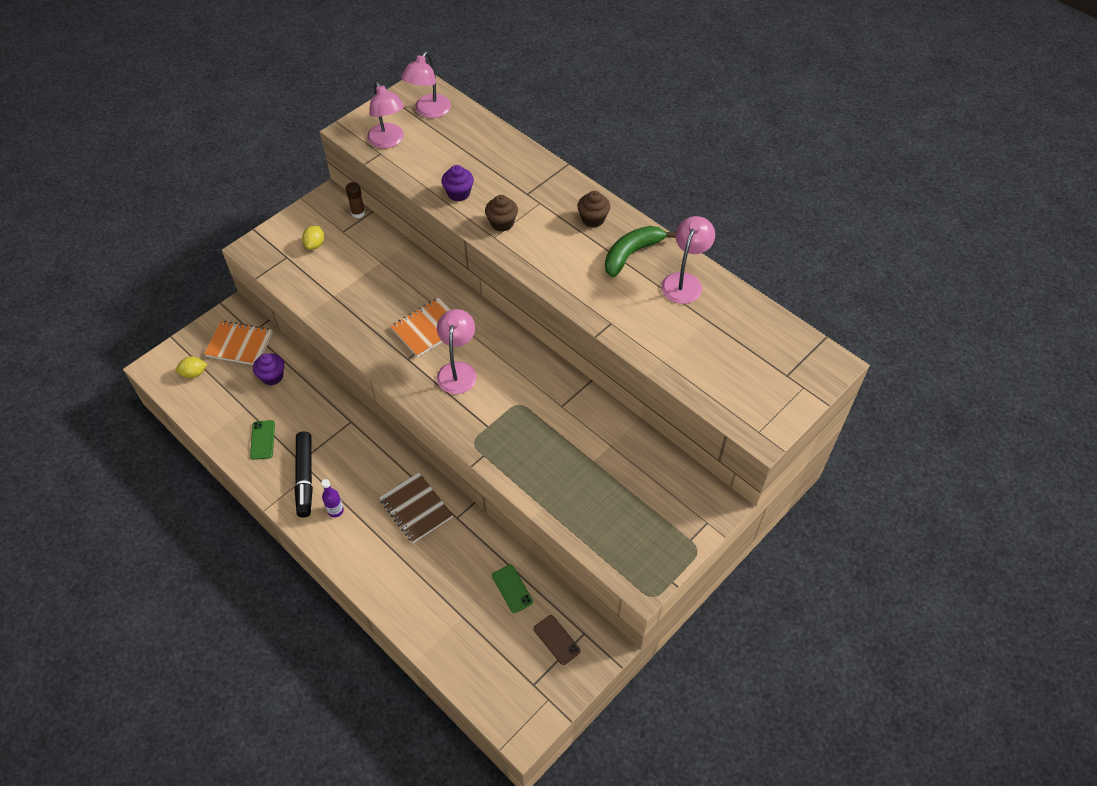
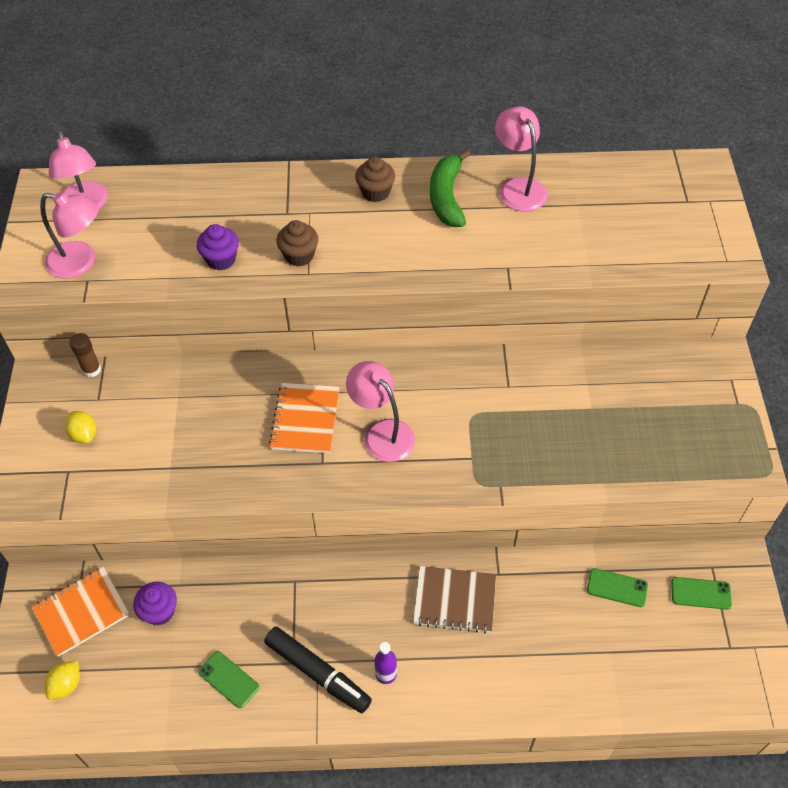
camera: 45 degrees left, 0 degrees up
brown phone [534,615,581,665] -> green phone [671,577,732,610]

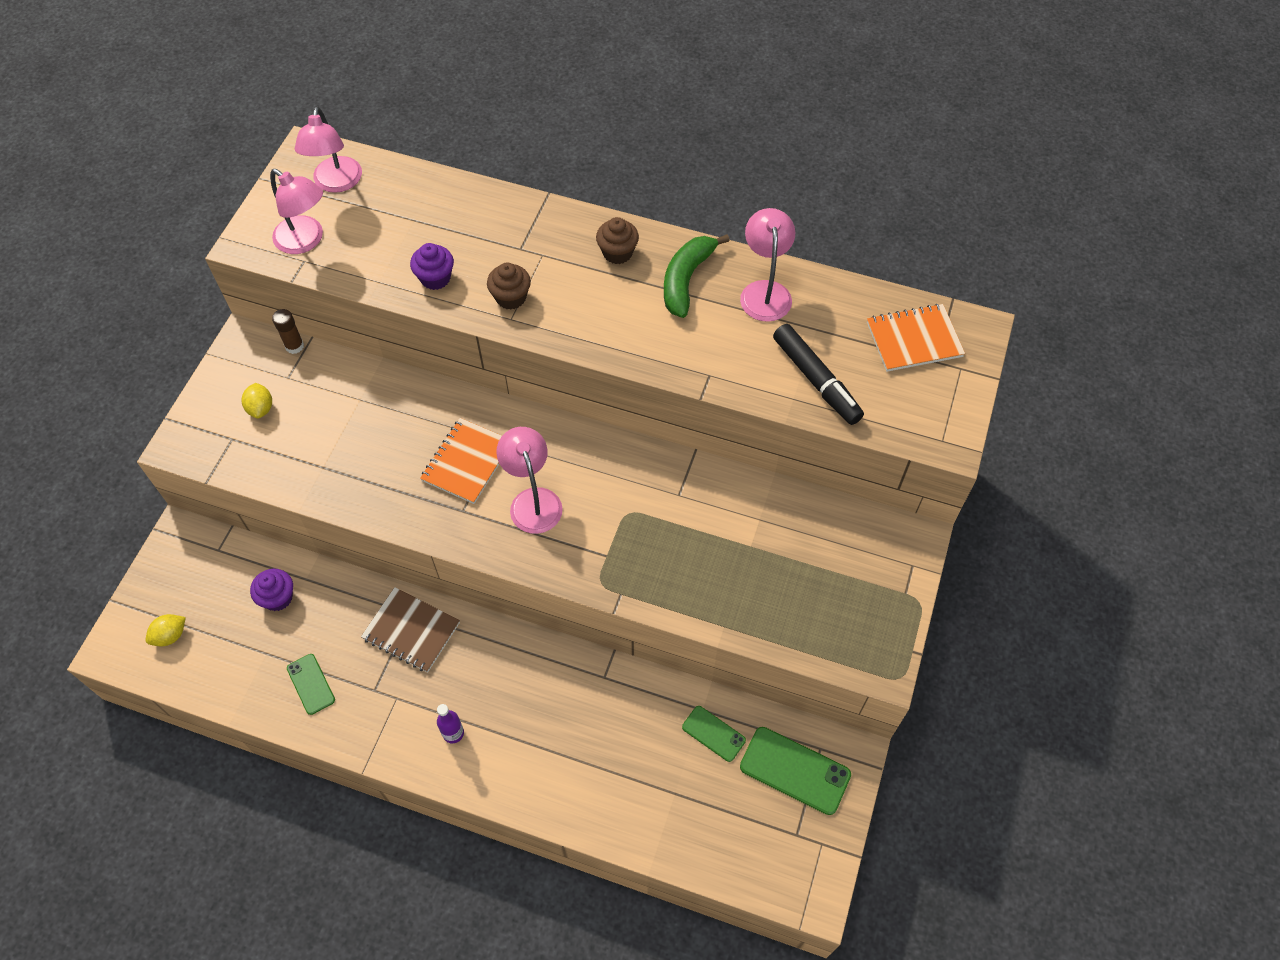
camera: 20 degrees right, 5 degrees up
orange notebook [32,567,130,657] -> orange notebook moved to [867,304,965,372]
black marker [264,627,372,713] -> black marker moved to [773,324,864,425]
brown notebook [413,566,496,633] -> brown notebook moved to [361,587,460,672]
green phone [671,577,732,610] -> green phone [740,727,851,815], size x1.68

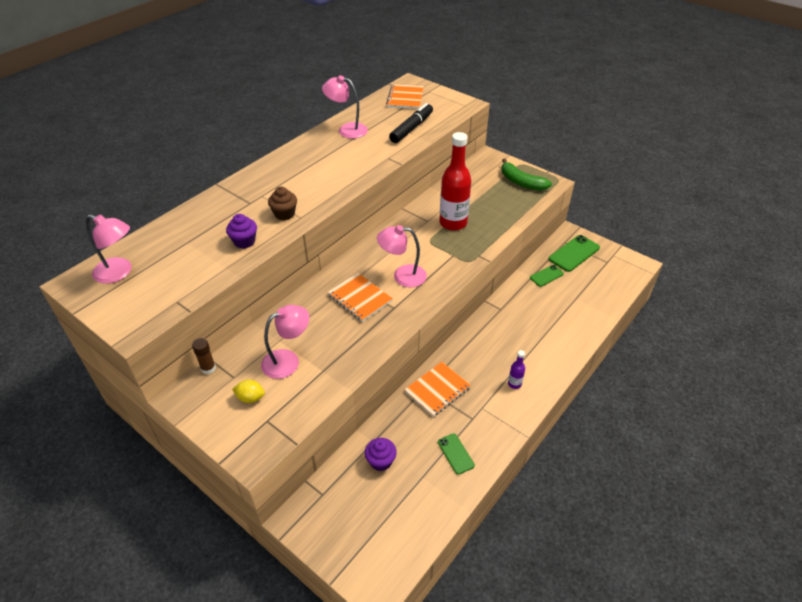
camera: 70 degrees left, 15 degrees down
yellow lemon [146,614,186,646] -> none
pink lamp [270,169,323,254] -> pink lamp moved to [261,305,309,379]
green phone [287,654,335,715] -> green phone turned 75 degrees clockwise [438,433,475,475]
brown notebook [361,587,460,672] -> orange notebook [404,362,471,417]
brown cupcake [596,217,639,264] -> none
green banana [664,235,730,318] -> green banana moved to [502,158,552,191]
black marker [773,324,864,425] -> black marker turned 45 degrees counterclockwise [389,103,433,143]
none -> red bottle [440,132,471,231]

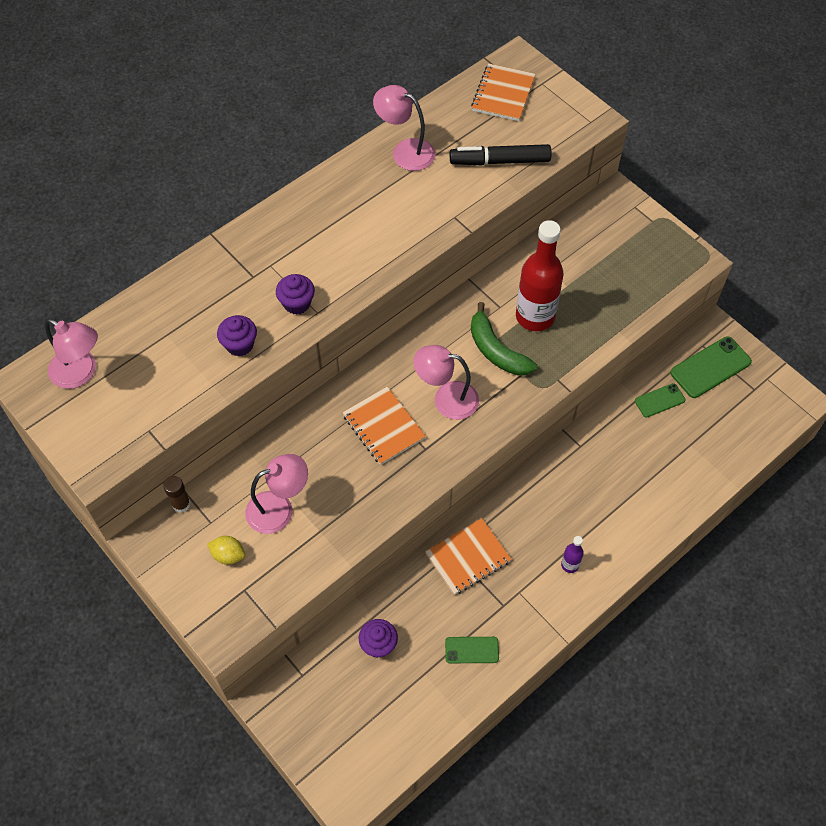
camera: 10 degrees right, 15 degrees up
brown cupcake [268,186,297,220] -> purple cupcake [276,274,315,314]
black marker [389,103,433,143] -> black marker turned 135 degrees counterclockwise [450,144,551,165]
green phone [438,433,475,475] -> green phone turned 75 degrees counterclockwise [445,637,499,663]
green banana [502,158,552,191] -> green banana moved to [471,302,537,375]

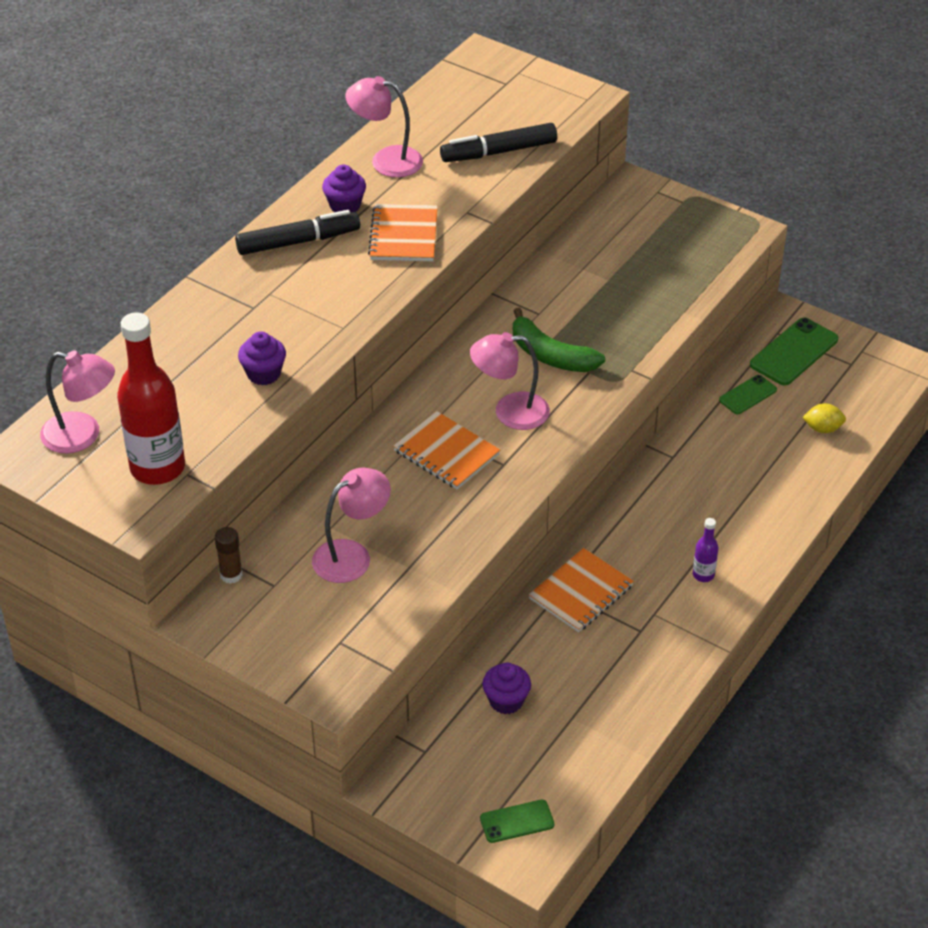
camera: 15 degrees left, 15 degrees down
yellow lemon [207,536,245,565] -> yellow lemon moved to [802,403,846,433]
purple cupcake [276,274,315,314] -> purple cupcake moved to [322,165,366,212]
green phone [445,637,499,663] -> green phone moved to [480,799,554,843]
orange notebook [471,64,535,121] -> orange notebook moved to [368,204,438,261]
red bottle [516,220,564,331] -> red bottle moved to [117,312,185,485]
none -> black marker [235,210,360,255]

